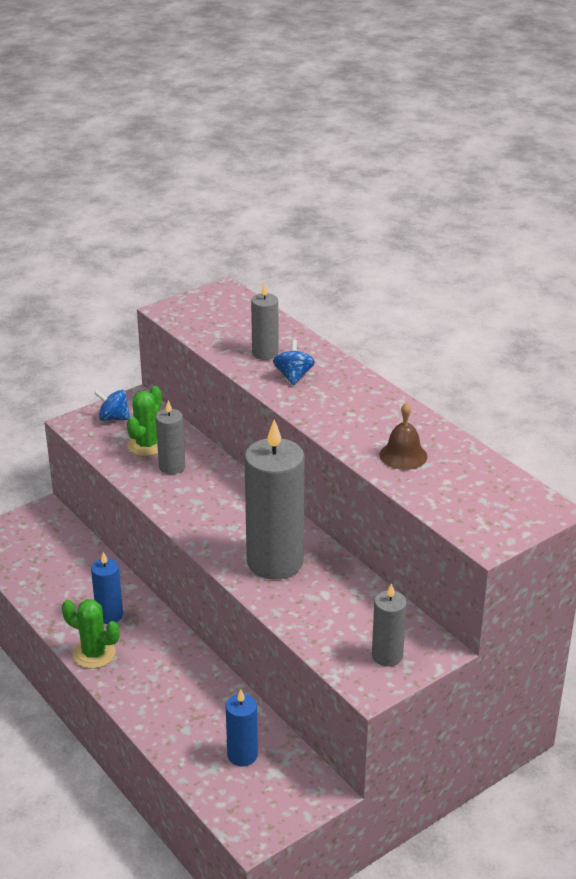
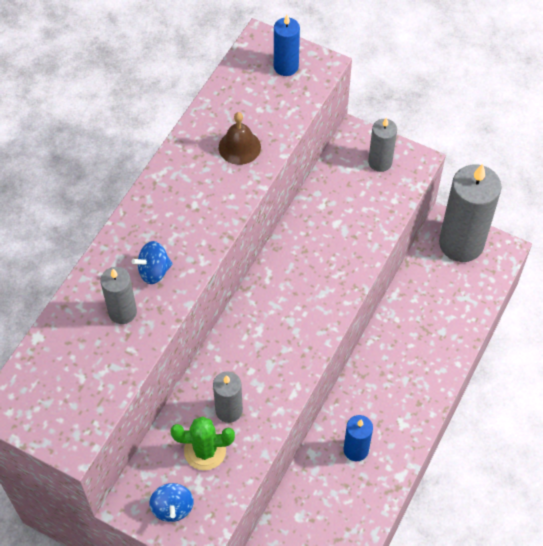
camera: 115 degrees left, 25 degrees up
green cactus [62,599,120,668] -> none
blue candle [226,689,258,766] -> blue candle moved to [274,15,300,76]
grey candle [244,419,304,580] -> grey candle moved to [439,164,502,262]

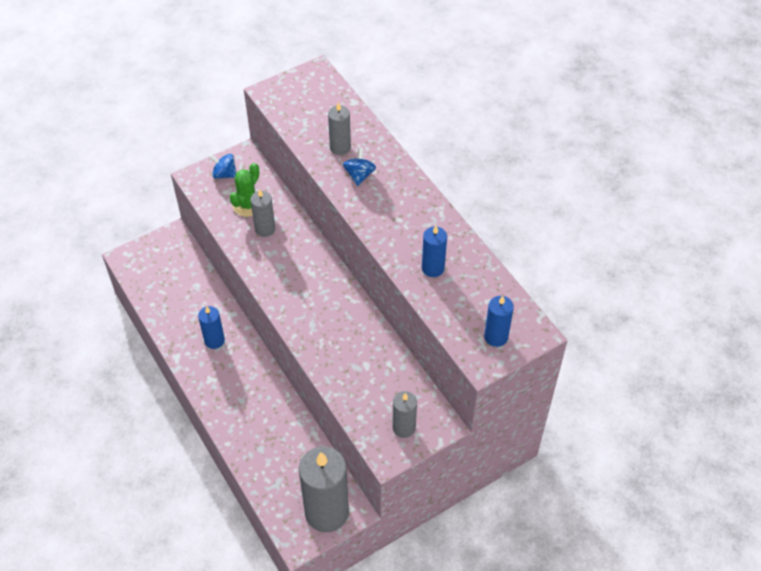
camera: 120 degrees right, 5 degrees down
brown bell [219,112,261,165] -> blue candle [422,226,447,277]

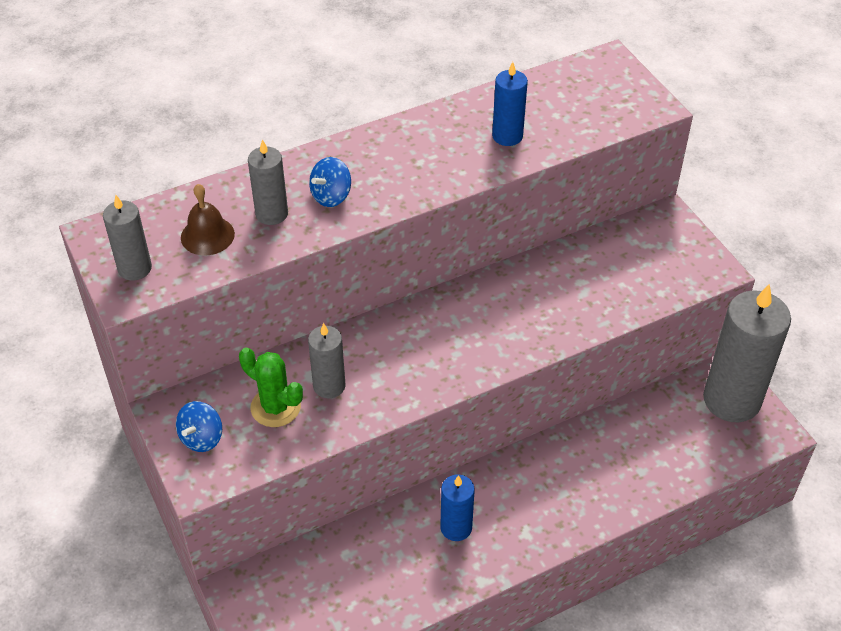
camera: 85 degrees left, 5 degrees down
blue spinning top [343,147,376,186] -> blue spinning top turned 60 degrees counterclockwise [309,157,351,207]
grey candle [392,391,417,438] -> grey candle moved to [103,195,152,280]
blue candle [484,296,514,347] -> none
none -> brown bell [181,184,235,255]

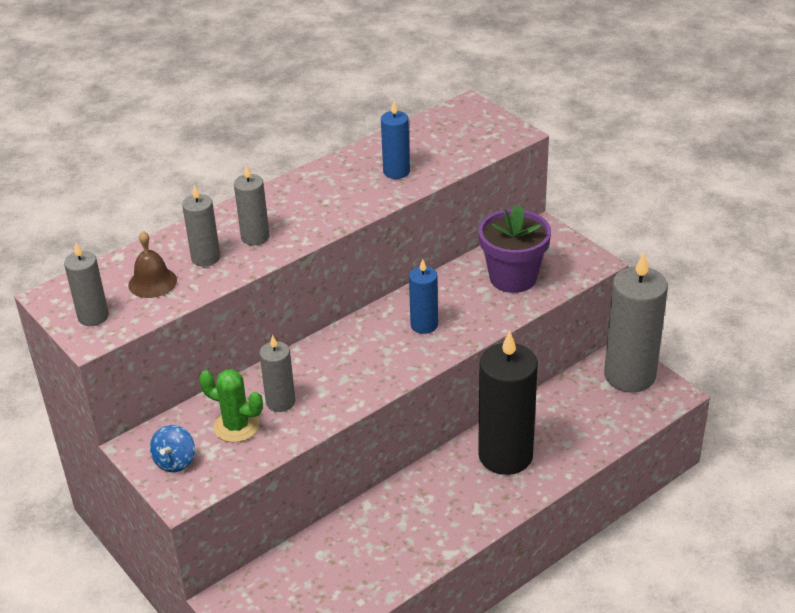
camera: 10 degrees left, 10 degrees down
blue spinning top [309,157,351,207] -> grey candle [234,165,270,245]
blue candle [440,474,475,541] -> blue candle moved to [409,259,438,334]
none -> black candle [478,330,538,475]
none -> purple flower pot [479,205,551,293]

